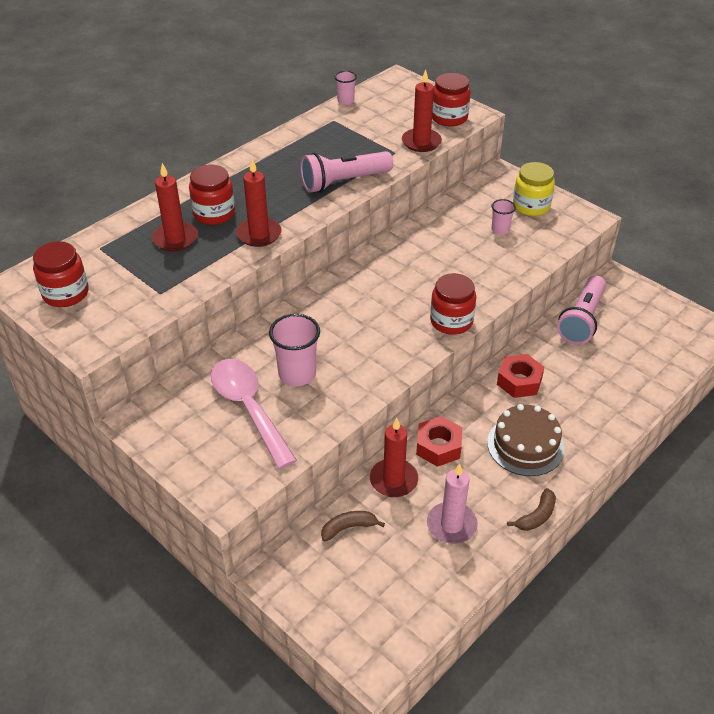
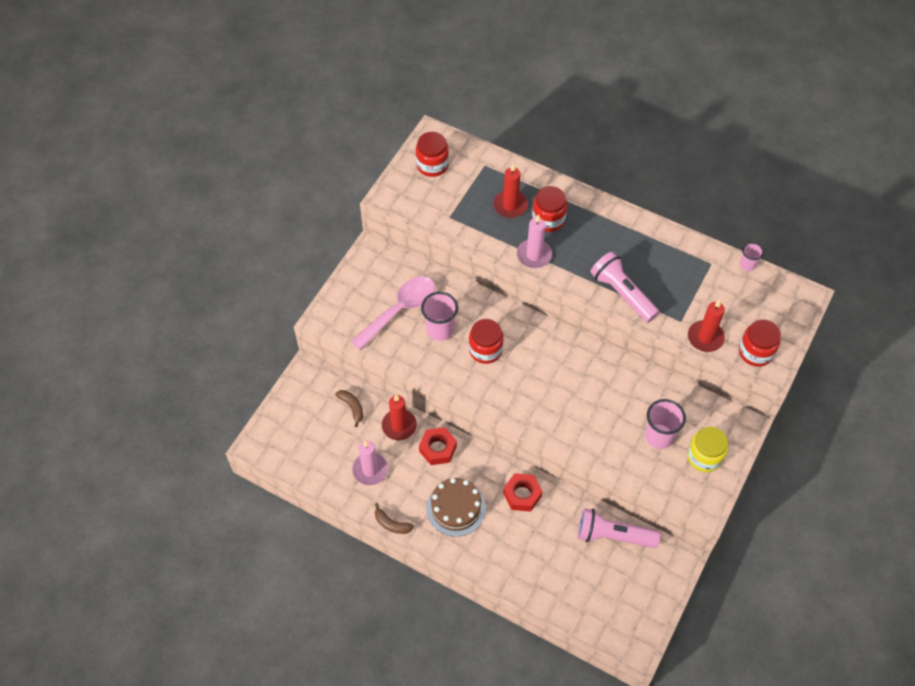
camera: 75 degrees right, 15 degrees up
red candle [236,159,282,247] -> pink candle [517,214,552,268]
red jar [430,273,476,335] -> red jar moved to [469,319,504,364]
pink cup [491,199,516,235] -> pink cup [645,399,686,449], size x1.76

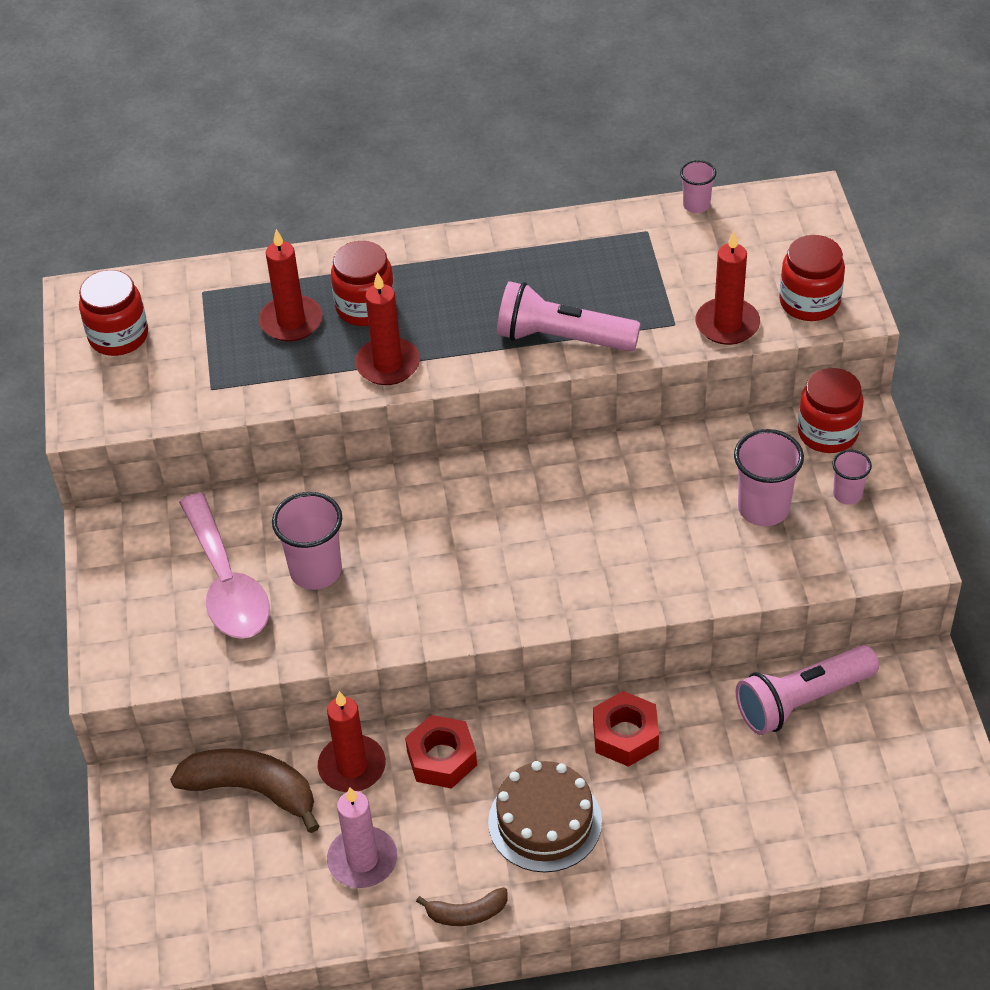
camera: 35 degrees left, 10 degrees down
brown banana [335,390,363,427] -> brown banana [170,748,320,833], size x1.85
pink spoon [351,276,435,350] -> pink spoon turned 150 degrees clockwise [179,493,270,639]
red jar [469,319,504,364] -> red jar moved to [798,368,864,453]
pink candle [517,214,552,268] -> red candle [355,272,420,385]
yellow jar [688,426,728,472] -> pink cup [832,450,872,505]

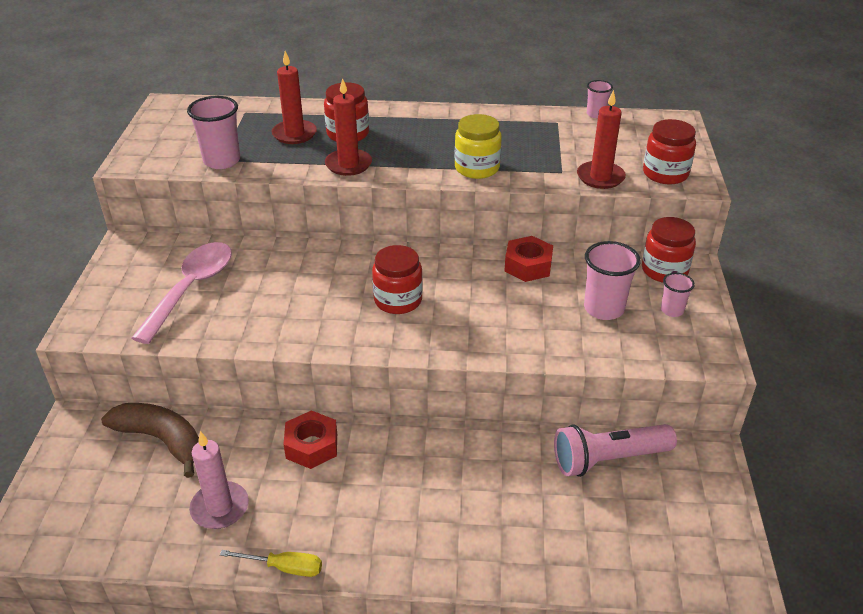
camera: 10 degrees right, 10 degrees down
red jar [79,270,148,356] -> red jar moved to [372,245,423,314]
pink spoon [179,493,270,639] -> pink spoon turned 150 degrees counterclockwise [132,242,232,344]
pink cup [272,492,342,590] -> pink cup moved to [187,96,240,169]
red candle [318,691,386,792] -> none
brown banana [416,887,508,926] -> yellow screwdriver [220,550,322,577]
brown cake [488,761,602,872] -> none
pink flashlight [497,281,641,352] -> yellow jar [454,114,502,179]
red nut [593,691,659,767] -> red nut moved to [504,236,553,282]

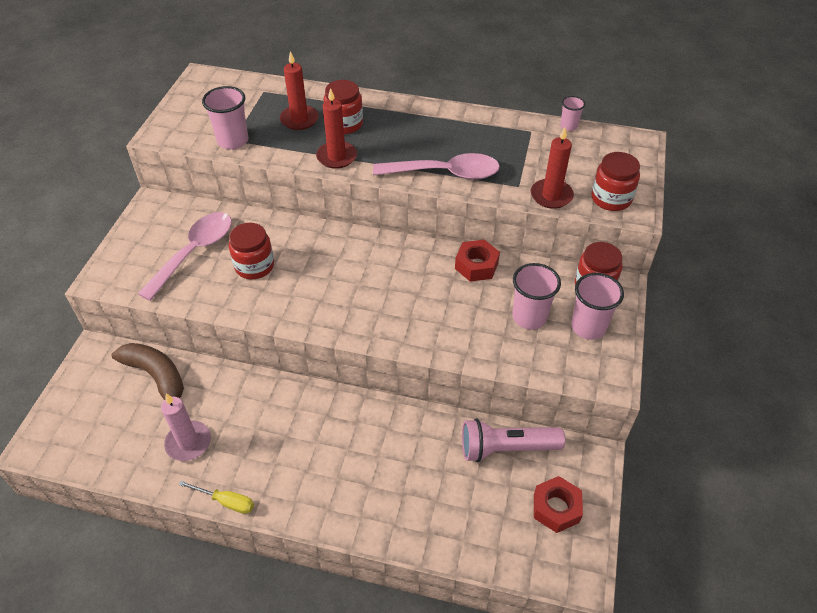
camera: 10 degrees right, 10 degrees up
red nut [283,410,337,469] -> red nut moved to [534,476,583,533]
red jar [372,245,423,314] -> red jar moved to [229,223,274,279]
yellow jar [454,114,502,179] -> pink spoon [373,153,500,180]
pink cup [661,273,695,317] -> pink cup [571,273,624,340], size x1.76

